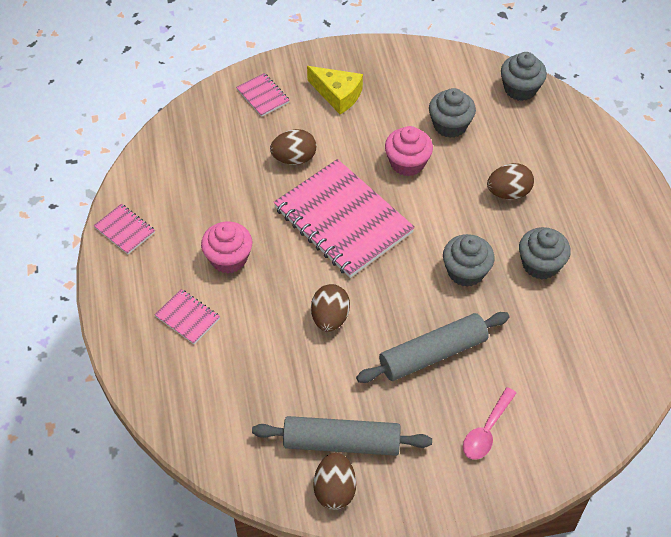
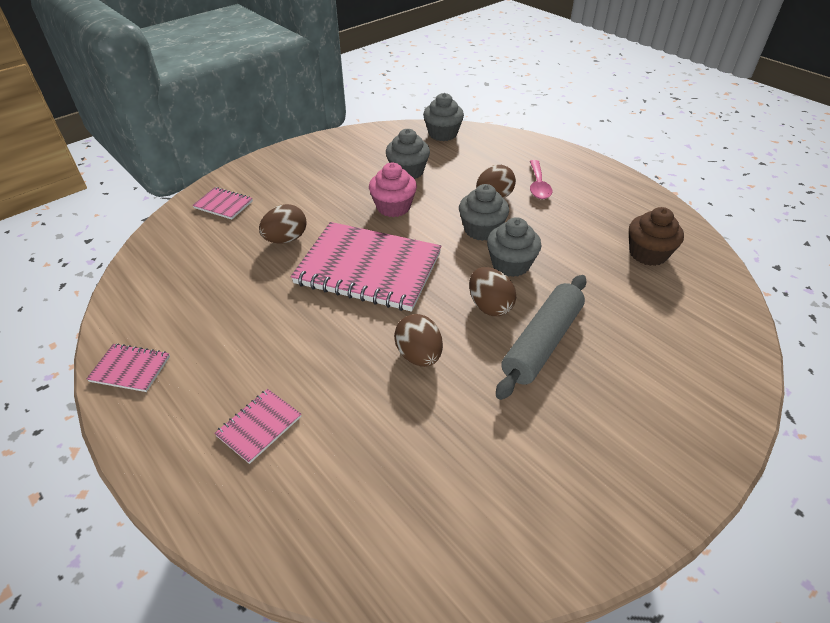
camera: 30 degrees left, 10 degrees down
pink notebook [155,289,220,344] -> pink notebook turned 60 degrees counterclockwise [214,389,301,464]
pink cupcake [201,222,252,273] -> none
grey rolling pin [252,416,432,456] -> none
yellow cheese [307,66,363,114] -> none
brown egg [313,452,356,510] -> brown egg moved to [469,267,516,316]
pink spoon [463,387,516,460] -> pink spoon moved to [530,160,552,199]
grey cupcake [519,227,571,279] -> grey cupcake moved to [459,184,509,241]
none -> brown cupcake [629,207,684,266]

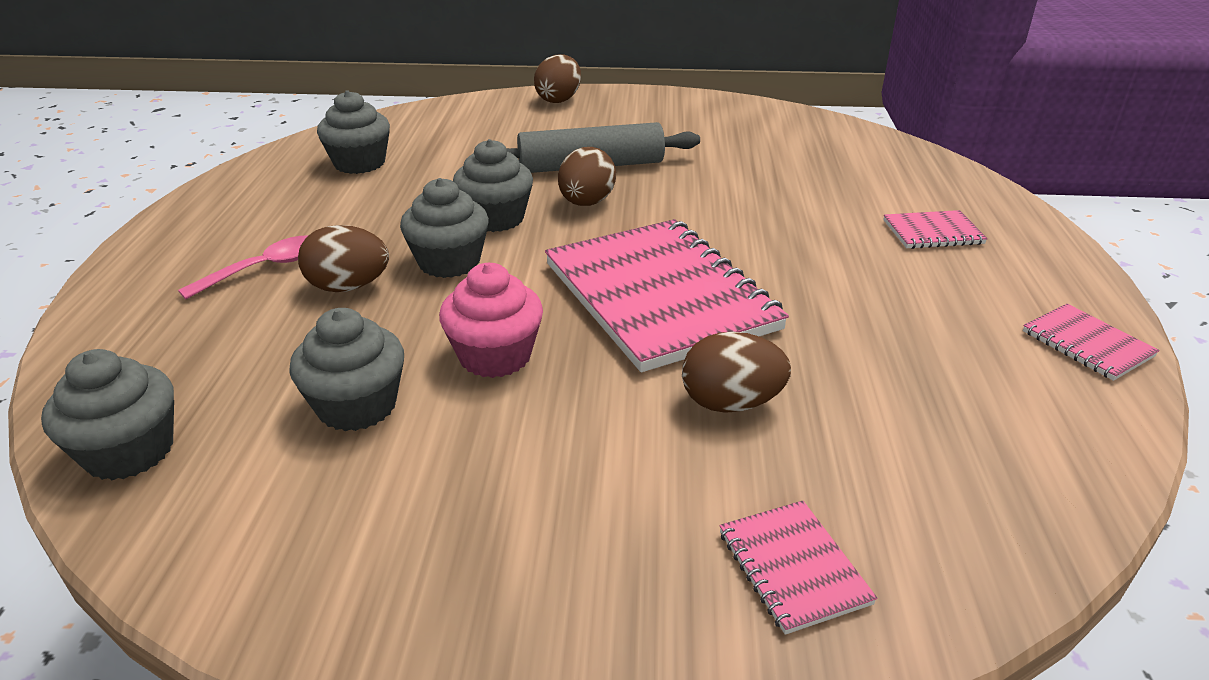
camera: 135 degrees left, 10 degrees down
brown egg [394,314,443,367] -> brown egg moved to [534,54,581,103]
brown cupcake [629,207,684,266] -> grey cupcake [317,90,390,174]

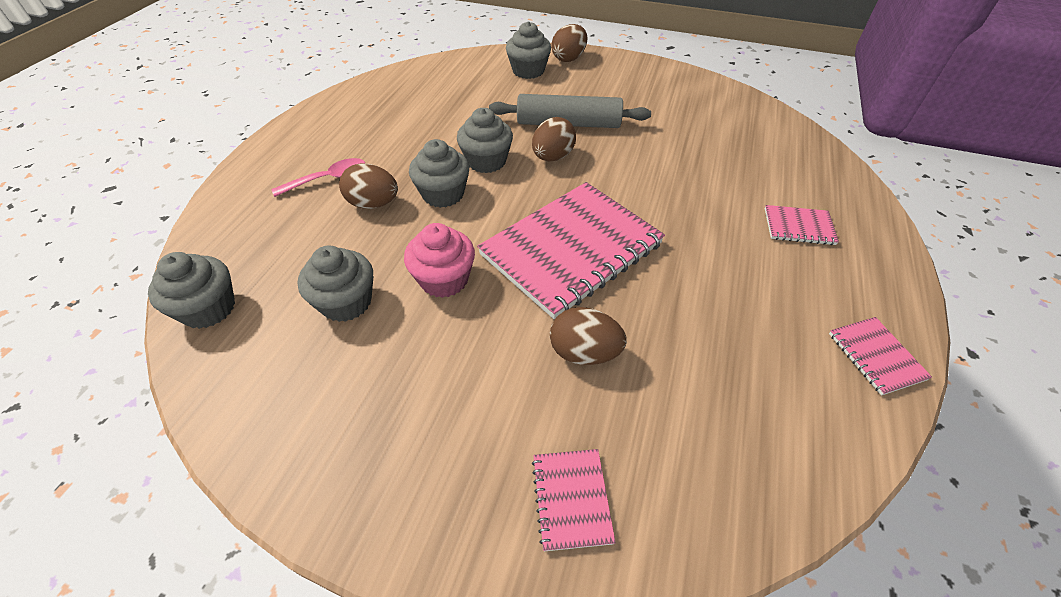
camera: 15 degrees right, 15 degrees up
grey cupcake [317,90,390,174] -> grey cupcake moved to [506,21,551,79]
pink notebook [545,219,789,372] -> pink notebook turned 60 degrees clockwise [477,182,665,319]

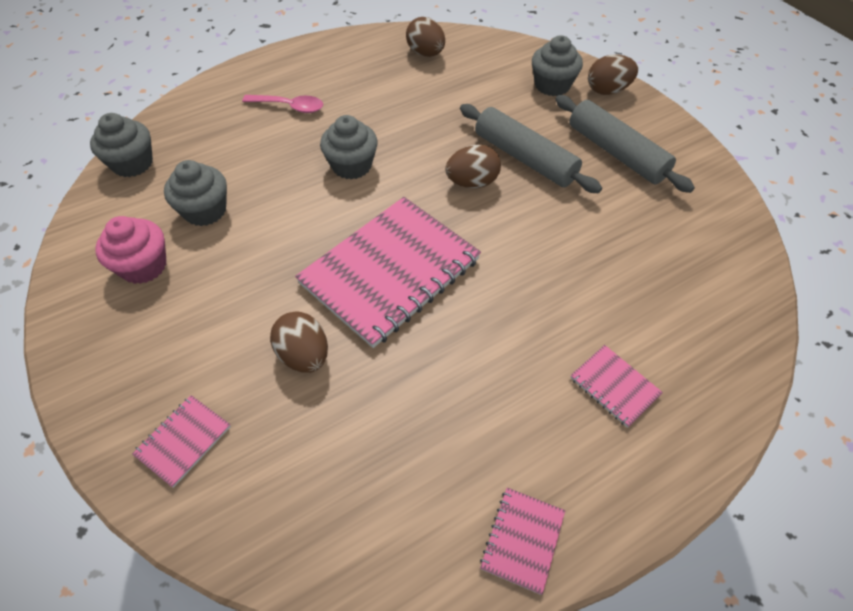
camera: 40 degrees right, 5 degrees up
brown egg [339,163,398,209] -> brown egg moved to [406,17,445,57]
pink cupcake [404,223,475,298] -> pink cupcake moved to [95,216,166,284]
grey cupcake [457,108,513,173] -> none
pink notebook [477,182,665,319] -> pink notebook turned 45 degrees counterclockwise [295,197,481,348]
none -> grey rolling pin [555,95,695,193]

